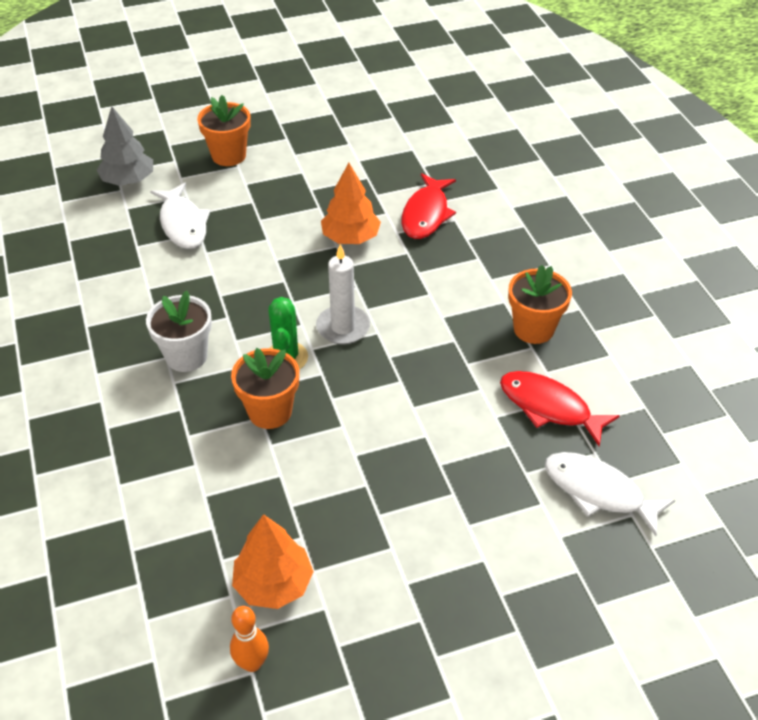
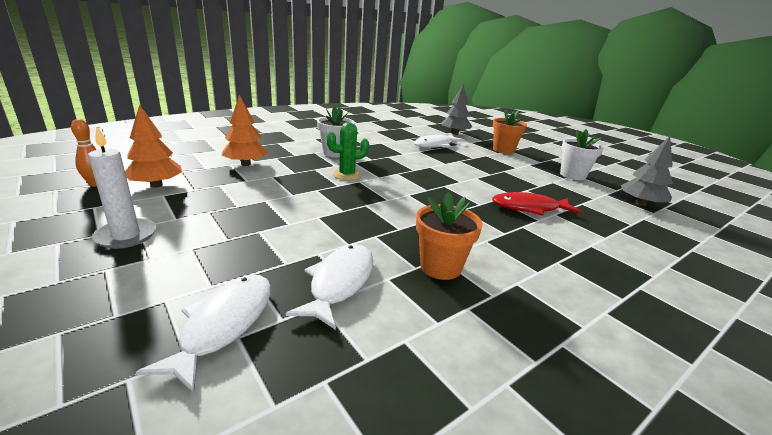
camera: 70 degrees right, 20 degrees down
orange flower pot [231,348,299,429] -> none
white candle [316,244,370,344] -> white candle moved to [88,127,156,249]
orange tree [321,163,381,244] -> orange tree moved to [222,95,268,166]
red fish [500,371,620,446] -> white fish [286,244,374,330]
none -> white flower pot [560,129,604,180]
none -> grey tree [621,136,673,206]

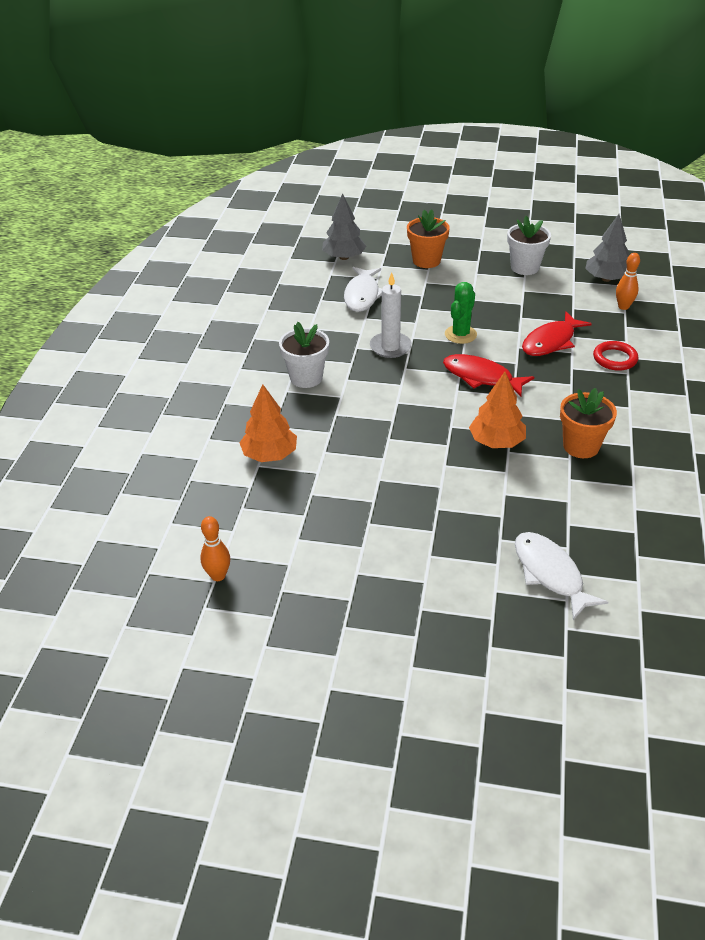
camera: 40 degrees left, 15 degrees up
white candle [88,127,156,249] -> white candle moved to [370,272,412,358]
orange tree [125,104,182,188] -> orange tree moved to [469,372,526,448]
white fish [286,244,374,330] -> none
green cactus [327,122,369,180] -> green cactus moved to [445,282,477,344]
none -> red fish [443,354,534,396]
none -> red ring [593,341,638,371]
none -> orange bowling pin [616,253,640,310]

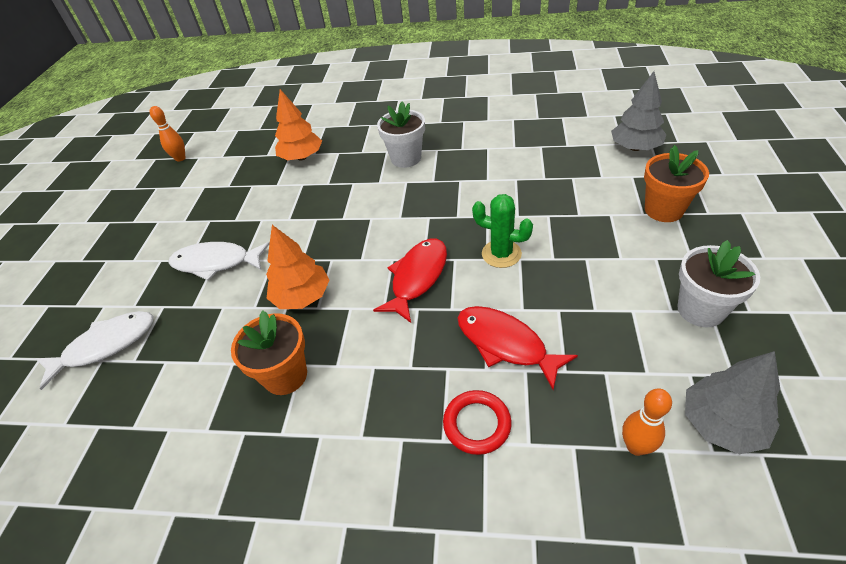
camera: 90 degrees right, 5 degrees up
white fish [344,267,382,312] -> white fish moved to [169,242,270,281]
white candle [370,272,412,358] -> none

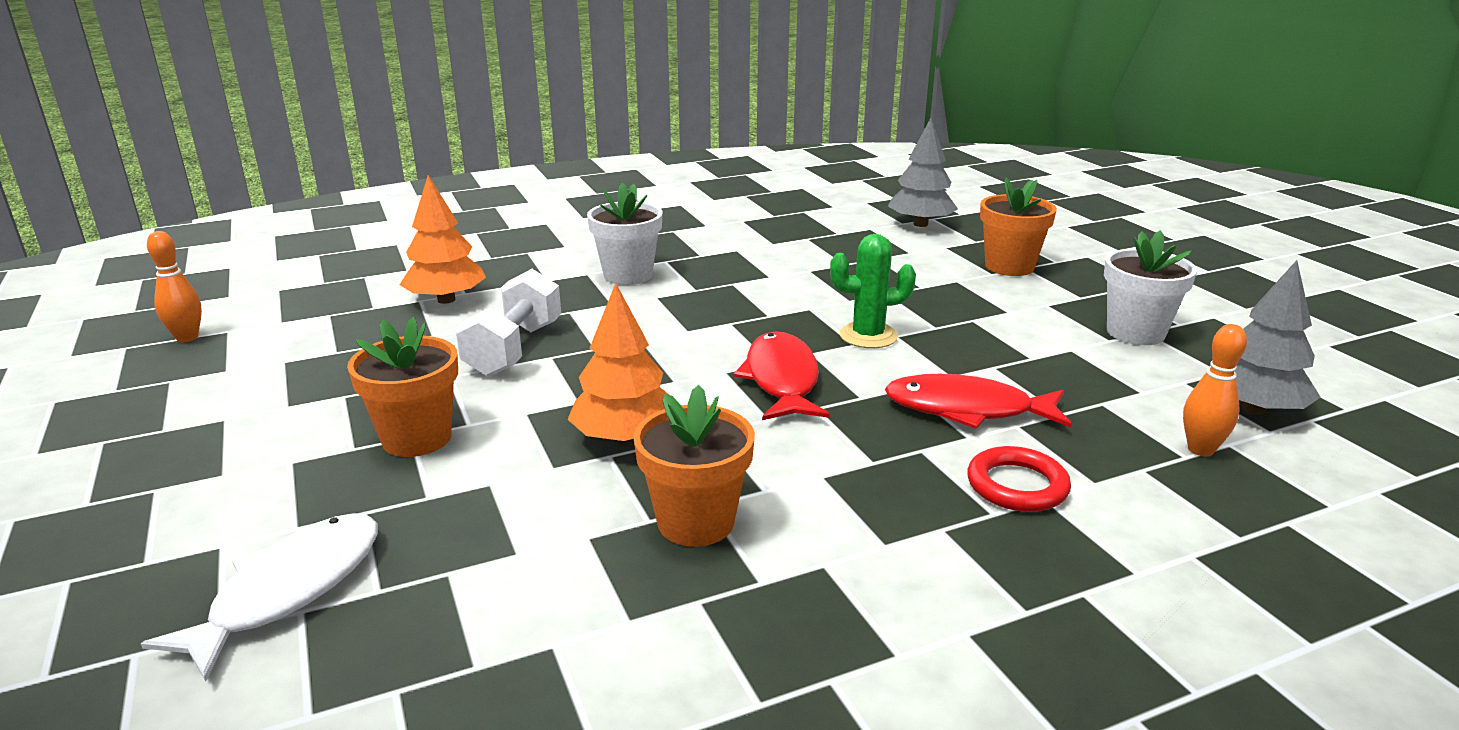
camera: 35 degrees left, 20 degrees down
white fish [169,242,270,281] -> orange flower pot [347,317,458,457]
none -> white dumbbell [455,269,561,377]

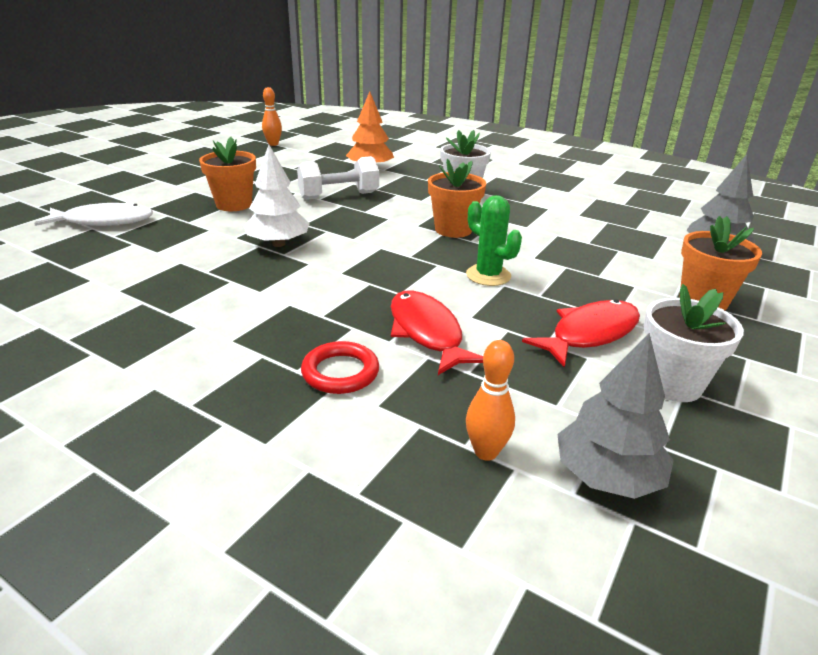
camera: 55 degrees right, 5 degrees up
orange tree [567,283,669,444] -> white tree [244,145,310,247]
orange flower pot [633,385,755,547] -> orange flower pot moved to [428,159,486,238]
red fish [733,332,830,420] -> red fish moved to [522,300,640,368]

